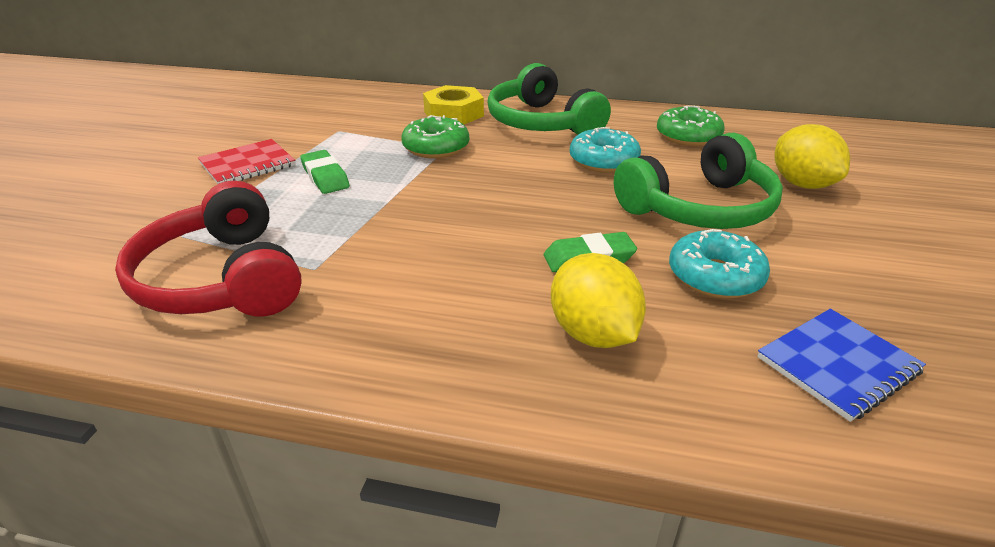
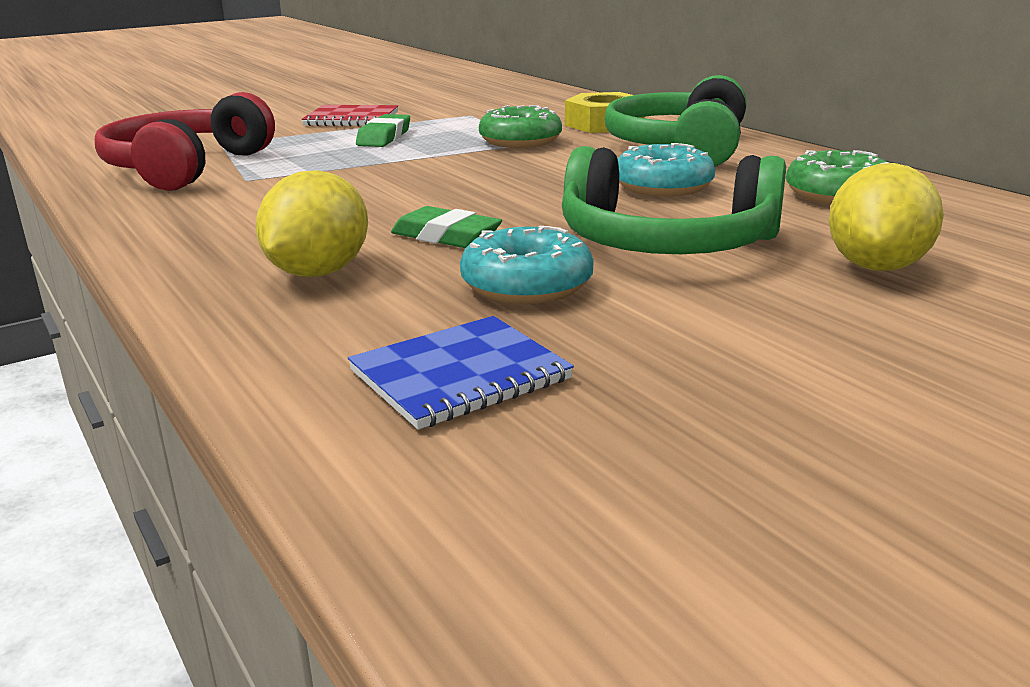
camera: 45 degrees right, 10 degrees down
blue notebook [757,309,926,422] -> blue notebook turned 45 degrees counterclockwise [348,316,574,429]

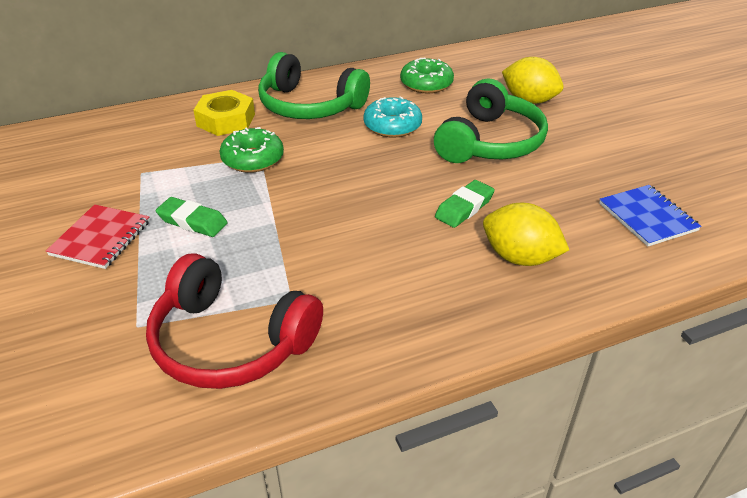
camera: 80 degrees left, 15 degrees up
turquoise donut [460,226,594,304] -> none

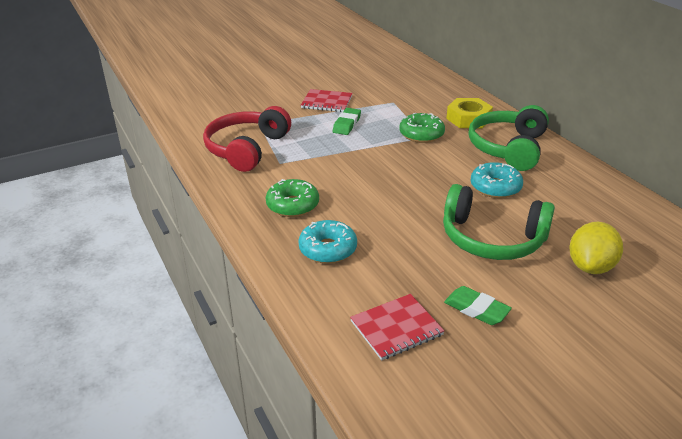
camera: 85 degrees right, 5 degrees down
green donut [400,58,454,93] -> green donut moved to [266,179,319,217]
green eraser [435,180,495,228] -> green eraser moved to [444,286,512,325]
yellow lemon [483,203,569,266] -> turquoise donut [298,220,357,264]
blue notebook [599,185,701,247] -> red notebook [350,294,445,360]

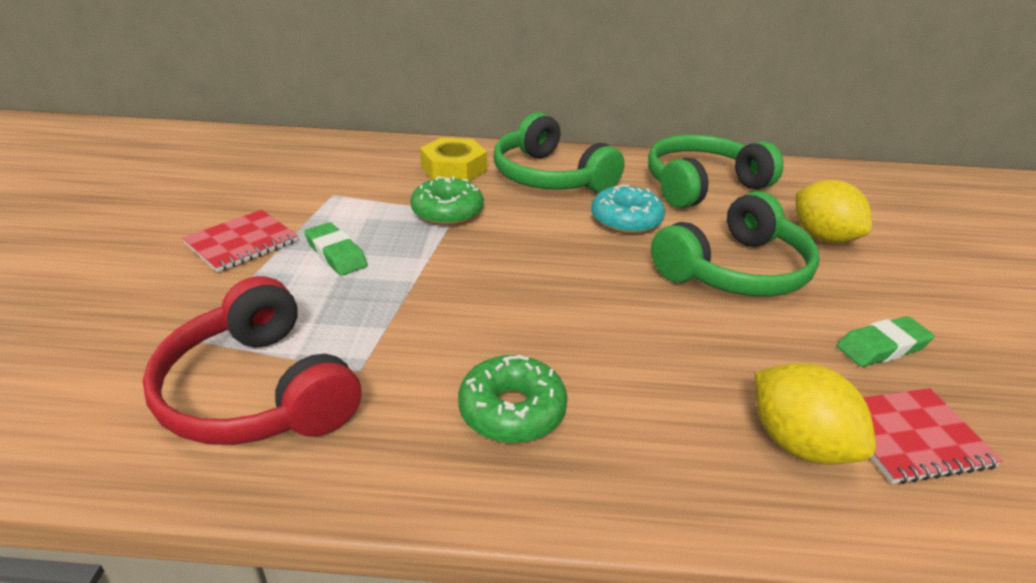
camera: 60 degrees left, 0 degrees up
turquoise donut [298,220,357,264] -> none
red notebook [350,294,445,360] -> red notebook turned 75 degrees clockwise [863,388,1003,484]
none -> green headphones [648,135,784,209]
none -> yellow lemon [755,363,876,465]

